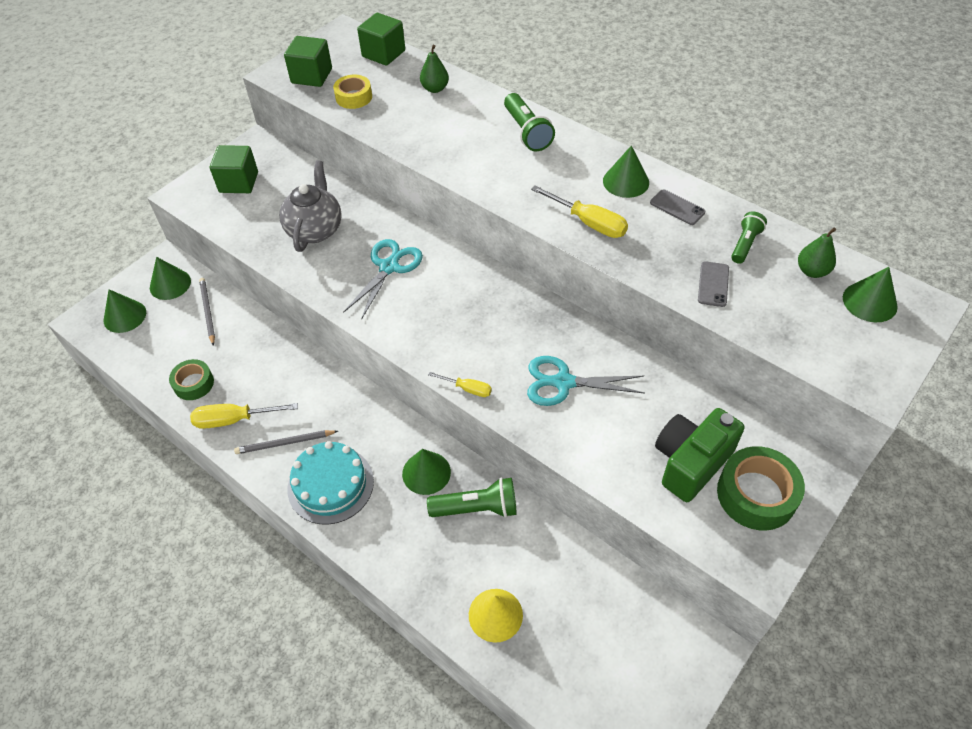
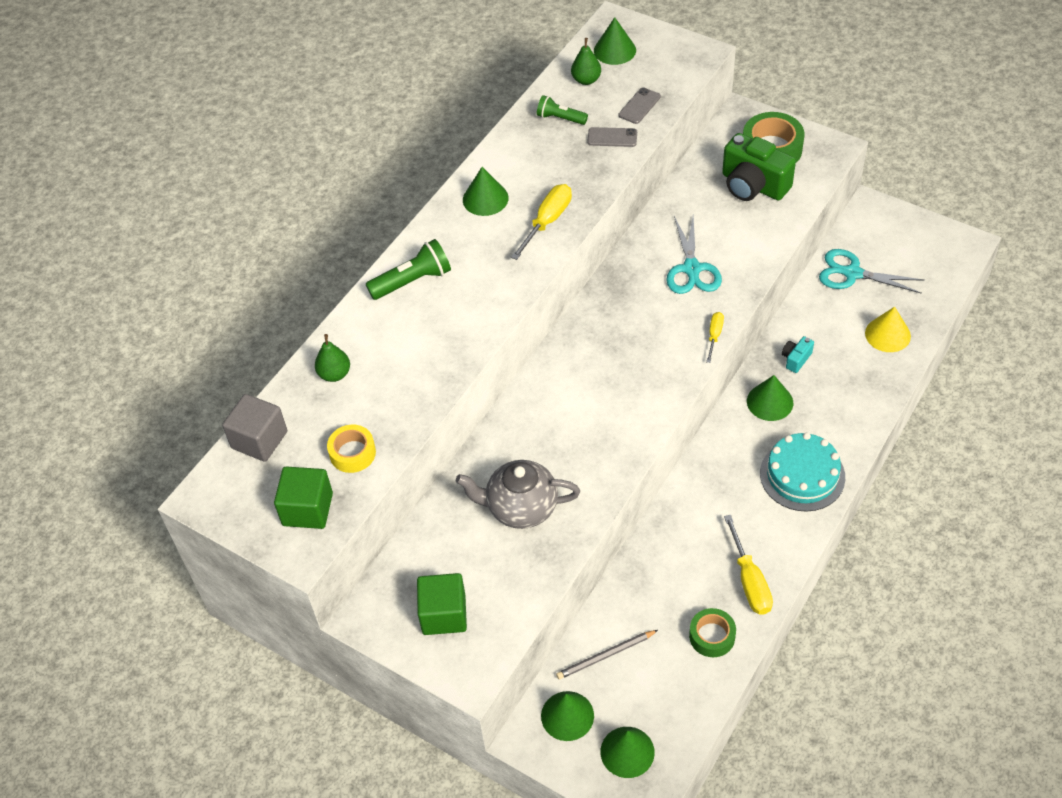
camera: 95 degrees left, 0 degrees up
grey pencil [234,430,338,454] -> none
turquoise scissors [343,239,423,320] -> turquoise scissors moved to [819,249,925,294]
green cube [357,13,405,66] -> grey cube [222,394,287,462]
green flashlight [427,477,517,518] -> turquoise camera [782,336,814,373]
grey phone [650,189,705,225] -> grey phone moved to [619,87,661,124]

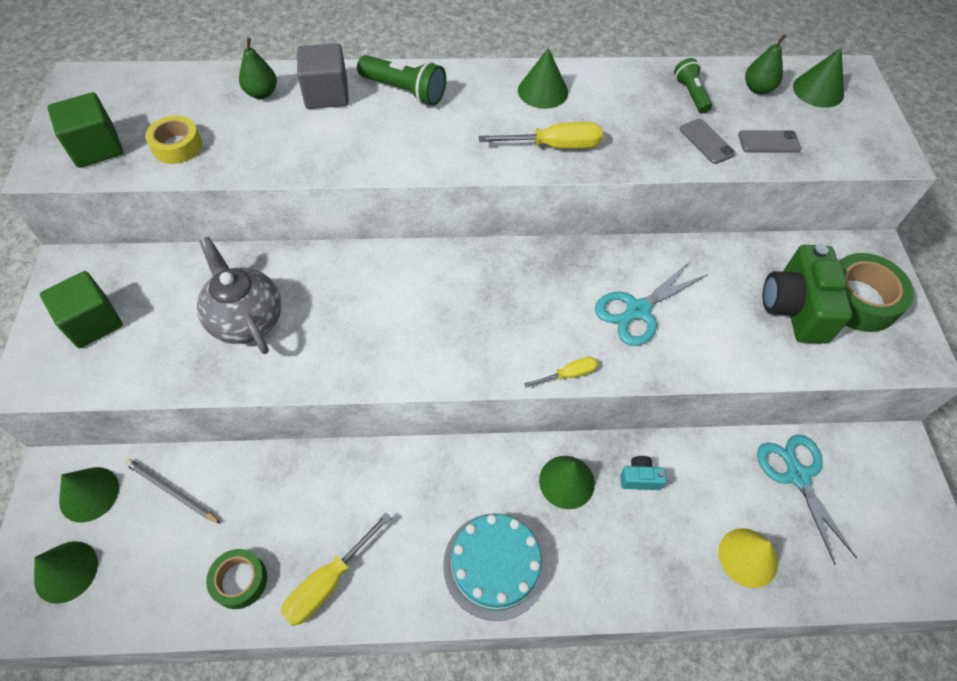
camera: 50 degrees right, 5 degrees up
grey cube [222,394,287,462] -> grey cube moved to [297,43,349,109]

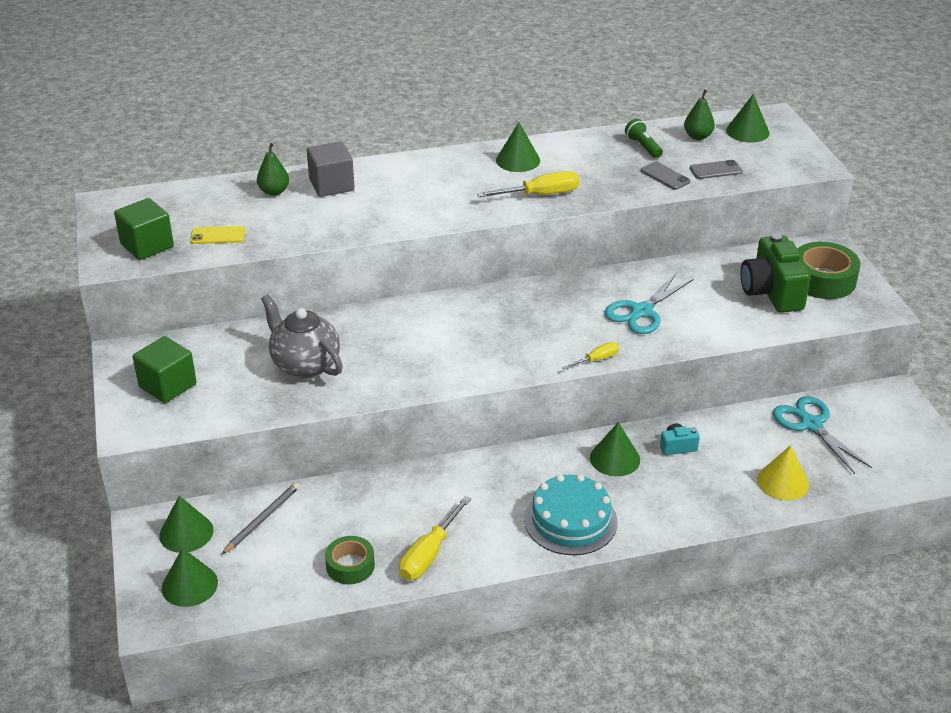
camera: 10 degrees left, 20 degrees down
grey pencil [125,459,221,524] -> grey pencil turned 105 degrees clockwise [221,483,300,555]
yellow tape [145,116,202,164] -> yellow phone [190,226,245,244]
green flashlight [357,55,446,106] -> none

